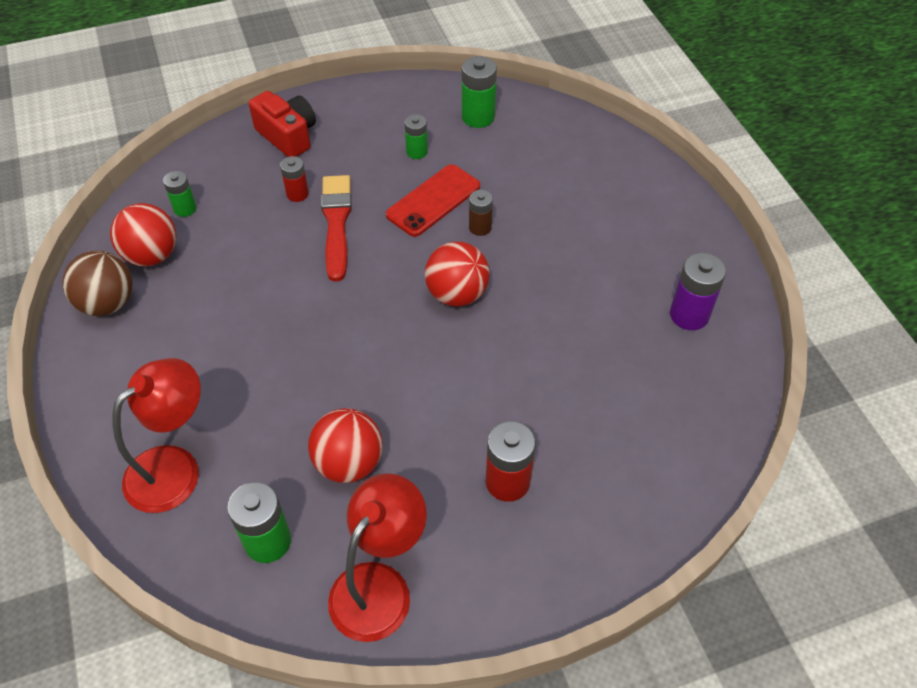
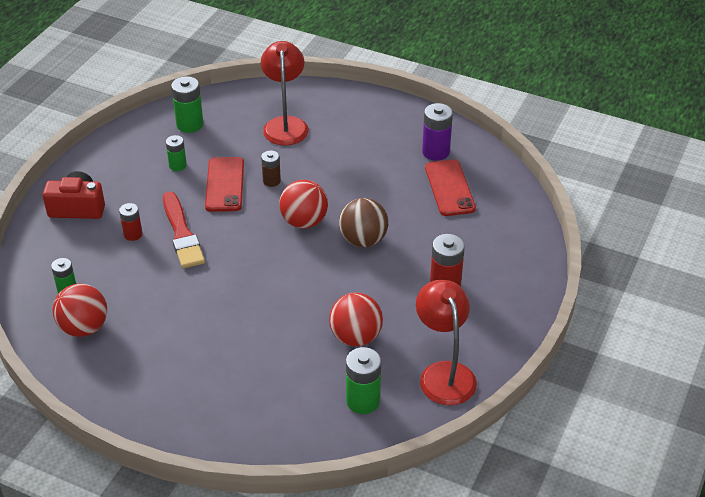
camera: 45 degrees left, 10 degrees down
brown ball [62,250,133,316] -> brown ball moved to [339,198,388,247]
red lamp [113,358,201,513] -> red lamp moved to [261,41,309,145]
red brush [321,175,352,282] -> red brush turned 150 degrees counterclockwise [163,191,205,268]
none -> red phone [425,159,476,216]

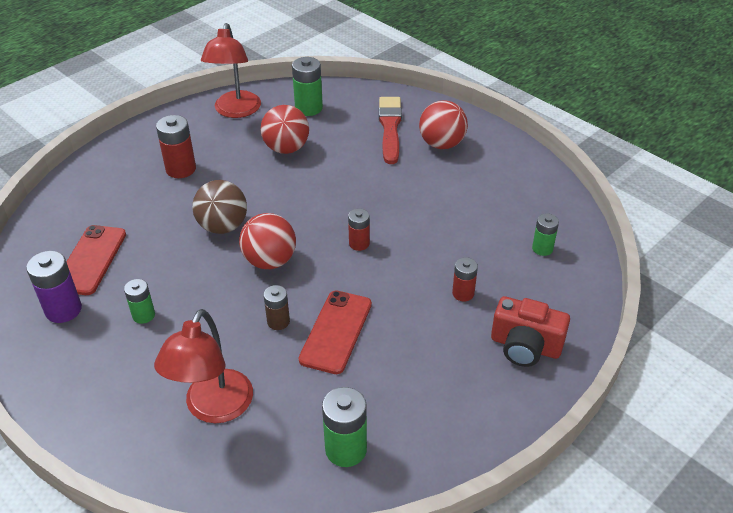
camera: 160 degrees left, 0 degrees up
red ball [53,283,107,337] -> red ball moved to [419,100,468,149]
red brush [163,191,205,268] -> red brush moved to [379,97,402,164]
green battery [166,135,187,171] -> green battery moved to [124,279,155,324]
none -> red battery [348,209,370,251]

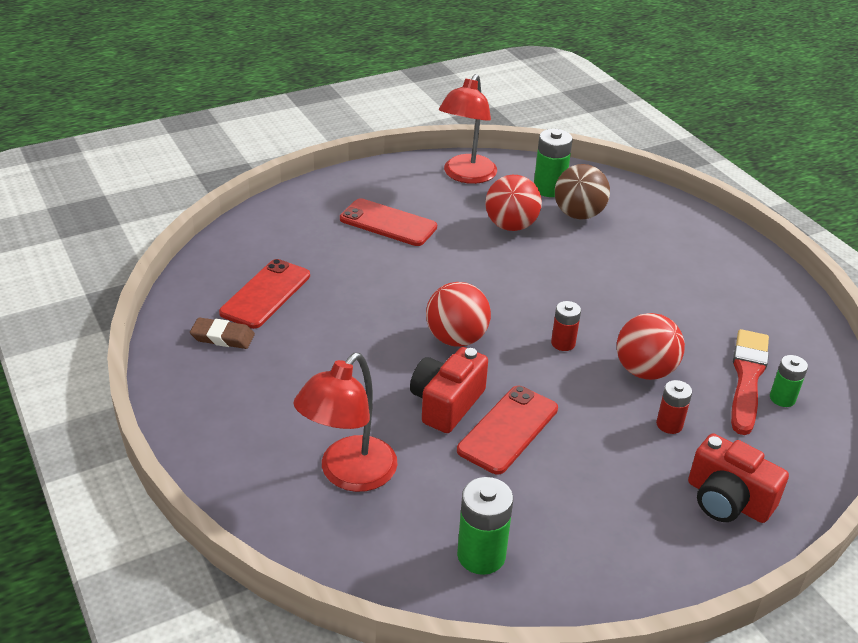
camera: 15 degrees right, 5 degrees down
purple battery [26,251,82,323] -> brown eraser [190,317,255,349]
green battery [124,279,155,324] -> none
red battery [156,115,196,178] -> red phone [340,198,437,246]
brown ball [192,180,247,234] -> brown ball moved to [555,164,610,219]
brown battery [264,285,290,330] -> red camera [410,347,488,433]
red brush [379,97,402,164] -> red brush moved to [731,329,769,435]
red ball [419,100,468,149] -> red ball moved to [617,313,685,380]

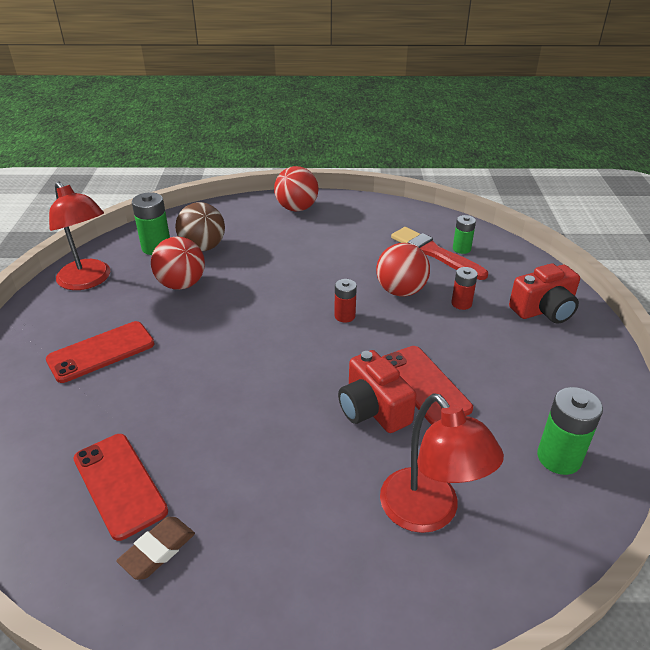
camera: 60 degrees left, 0 degrees up
red ball [426,282,491,347] -> red ball moved to [274,166,319,212]

